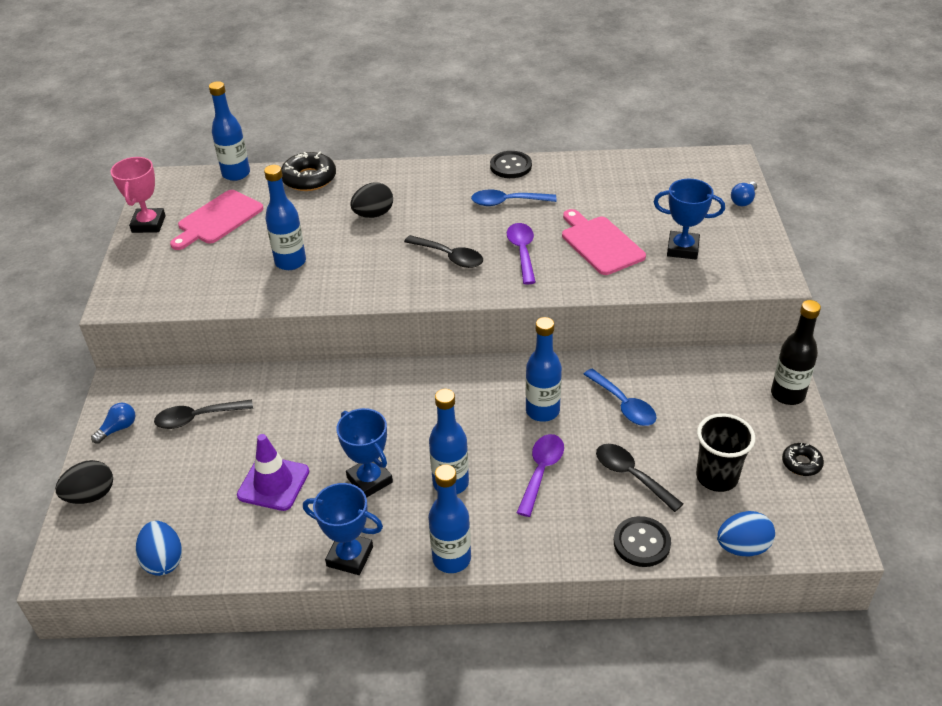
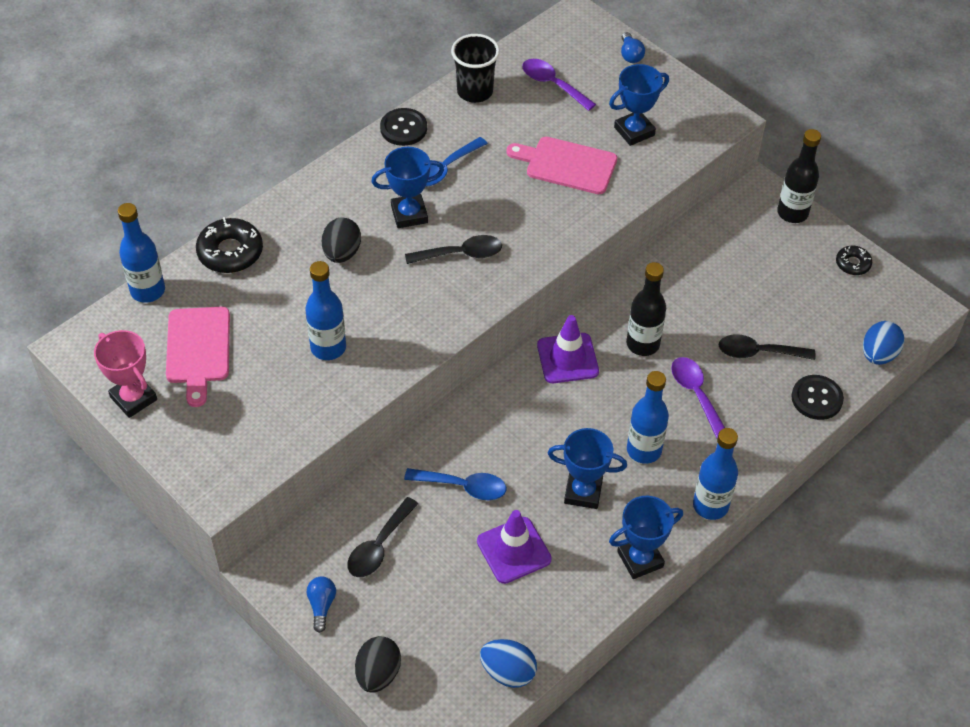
camera: 45 degrees left, 10 degrees up
purple spoon [507,223,536,285] -> purple spoon moved to [522,59,596,111]
blue bottle [526,317,562,422] -> black bottle [626,262,666,356]
blue spoon [583,369,657,426] -> blue spoon moved to [404,468,506,500]
black cup [696,413,755,492] -> black cup moved to [451,34,500,103]
none -> blue trophy [371,147,444,228]
none -> purple traffic cone [537,315,599,383]

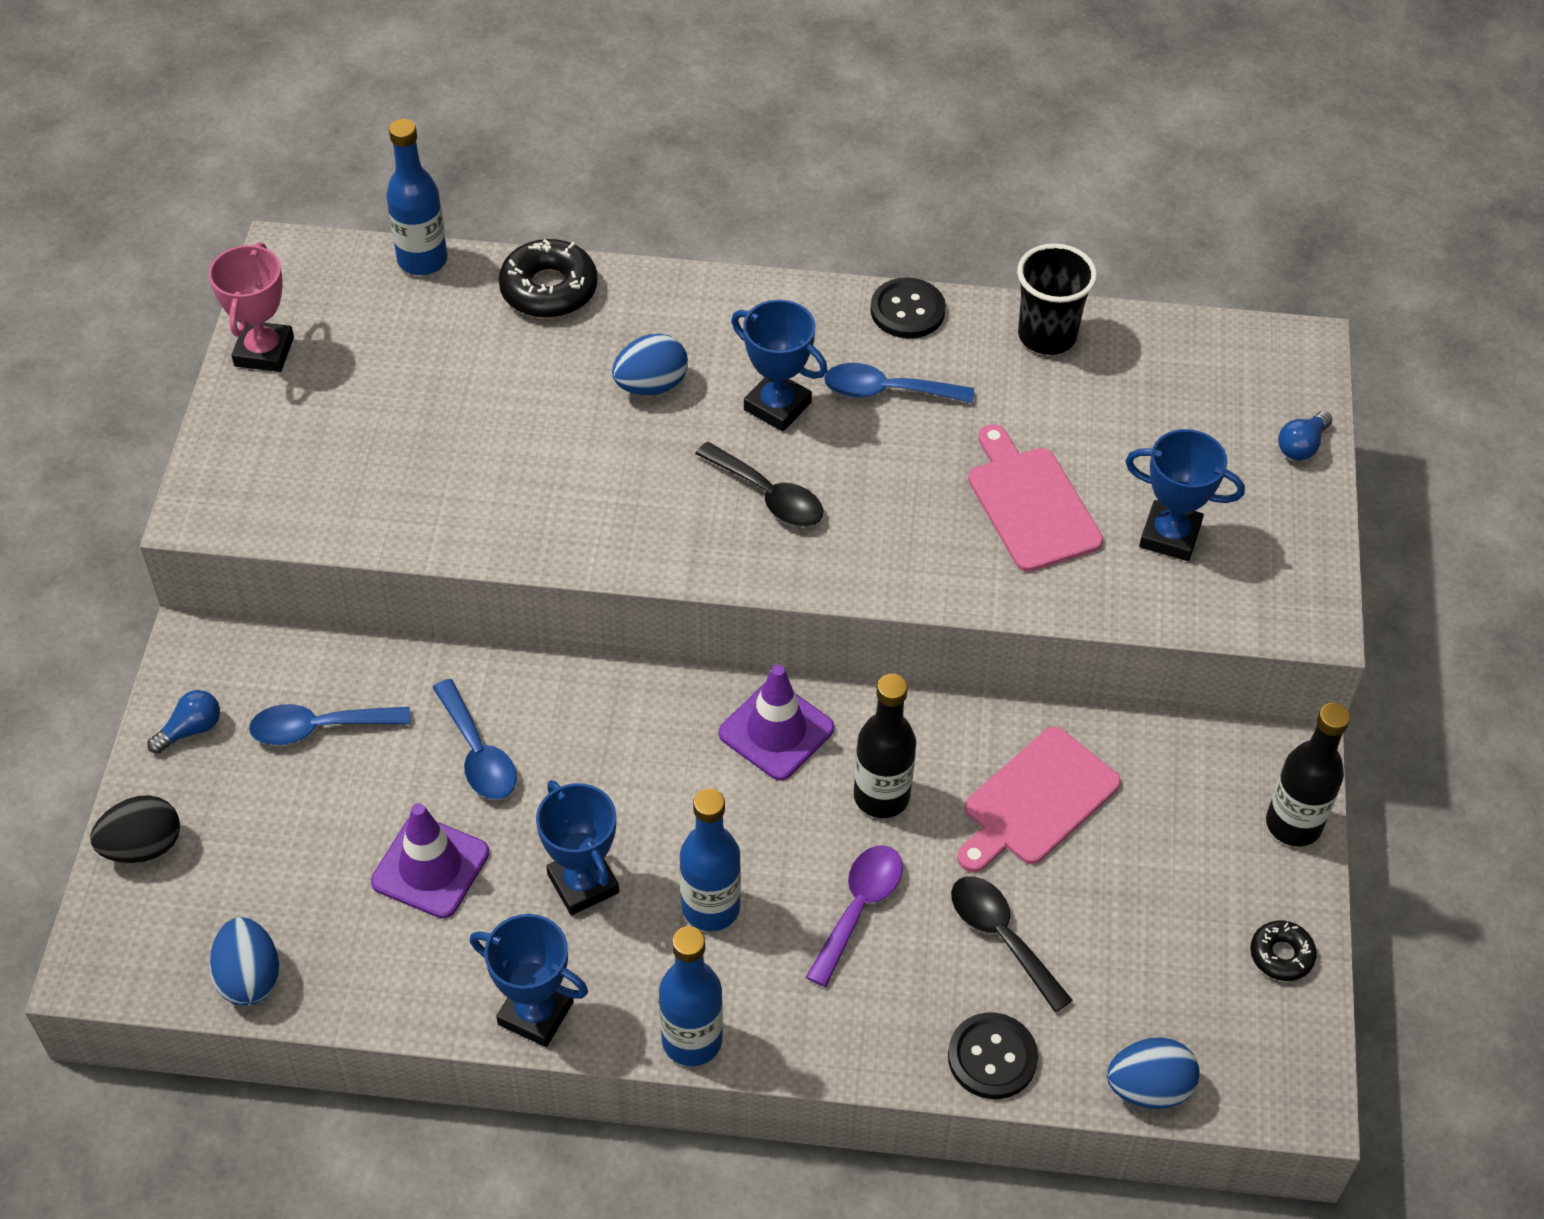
camera: 50 degrees right, 0 degrees up
pink cutting board [166,307,230,407] -> pink cutting board moved to [957,727,1121,873]
blue bottle [305,261,346,360] -> none
black egg [322,217,361,263] -> blue egg [612,334,688,395]
black spoon [347,497,418,577] -> blue spoon [249,704,410,745]
purple spoon [522,59,596,111] -> none

